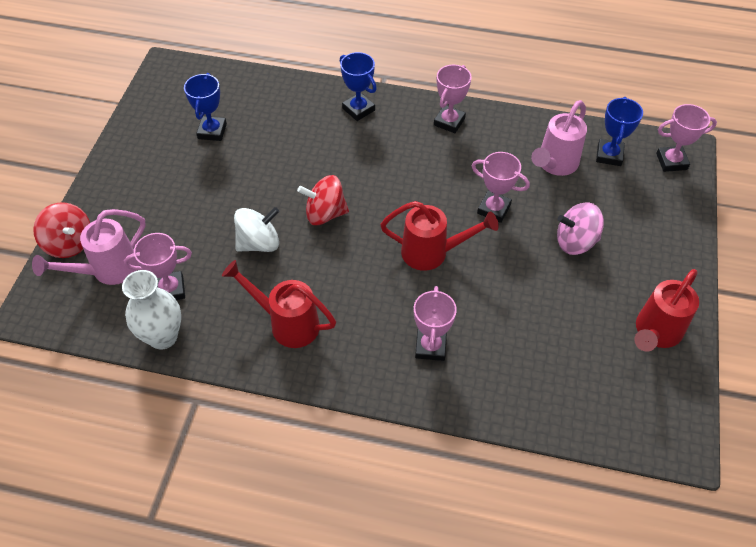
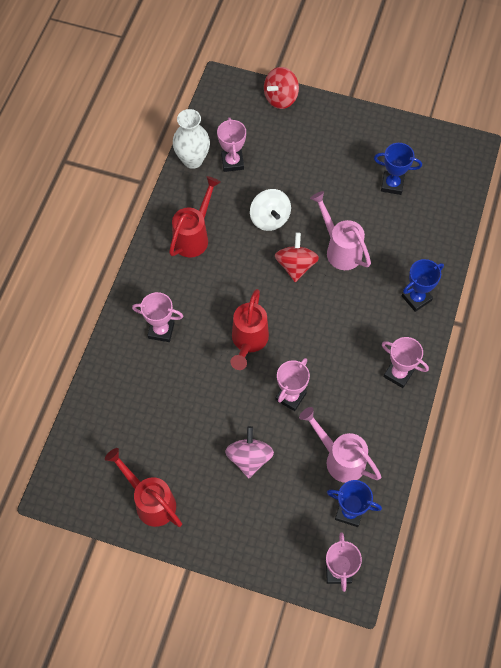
camera: 95 degrees right, 10 degrees up
pink watering can [32,209,146,285] -> pink watering can moved to [310,191,371,270]

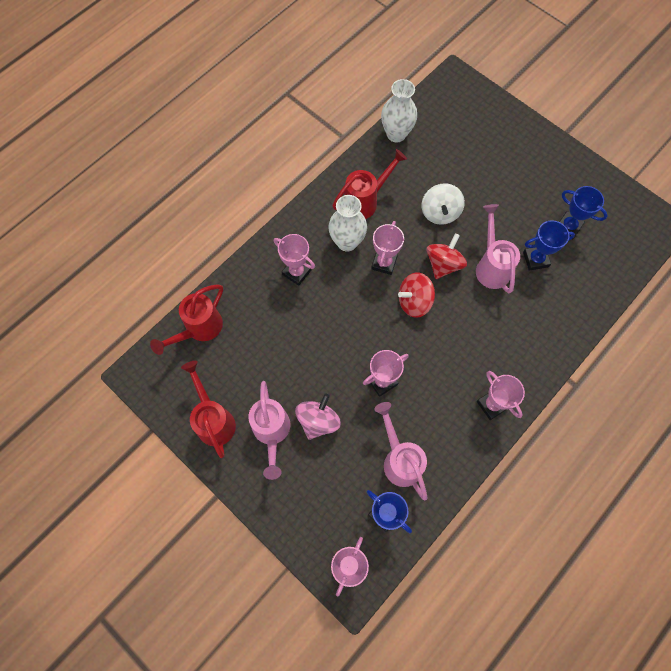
camera: 25 degrees right, 5 degrees up
pink trophy [217,117,246,172] -> pink trophy moved to [371,221,404,275]
red watering can [231,289,269,370] -> red watering can moved to [150,284,223,355]
red spinning top [264,67,299,109] -> red spinning top moved to [398,272,435,318]
blue trophy [402,259,444,312] -> blue trophy moved to [523,220,575,271]
none -> pink watering can [249,381,290,480]
none -> white vase [328,195,367,252]

